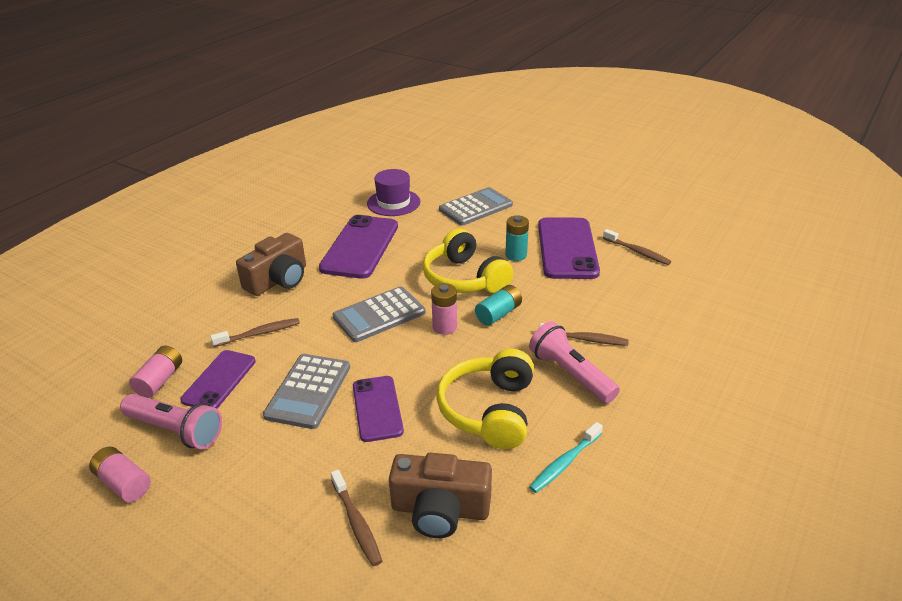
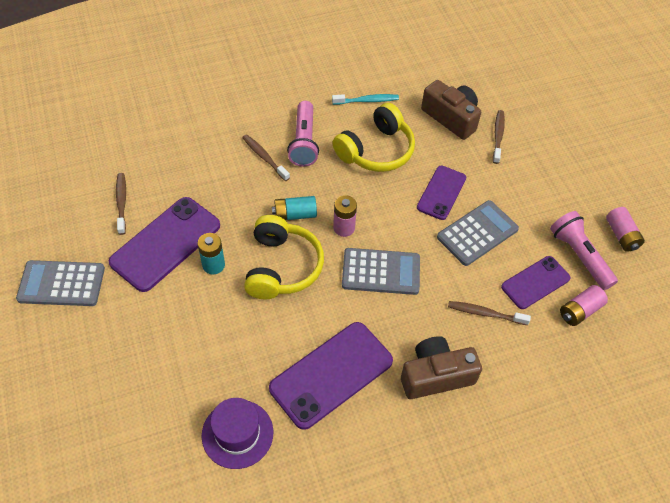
camera: 145 degrees left, 20 degrees up
grey calculator [439,187,513,226] -> grey calculator moved to [16,260,105,306]

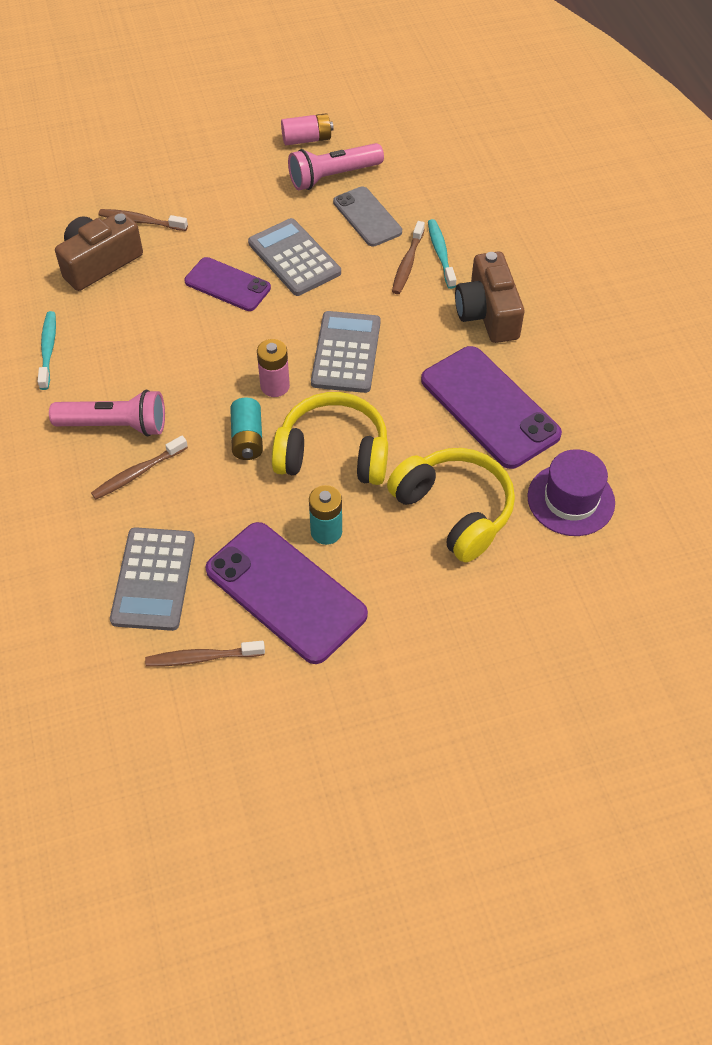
camera: 85 degrees left, 0 degrees up
grey calculator [16,260,105,306] -> grey calculator moved to [110,527,195,631]
yellow headphones [332,103,415,172] -> yellow headphones moved to [387,448,515,563]
purple phone [501,256,571,309] -> grey phone [333,186,402,246]
pink battery [560,285,608,326] -> none
none -> turquoise toothbrush [428,219,456,289]

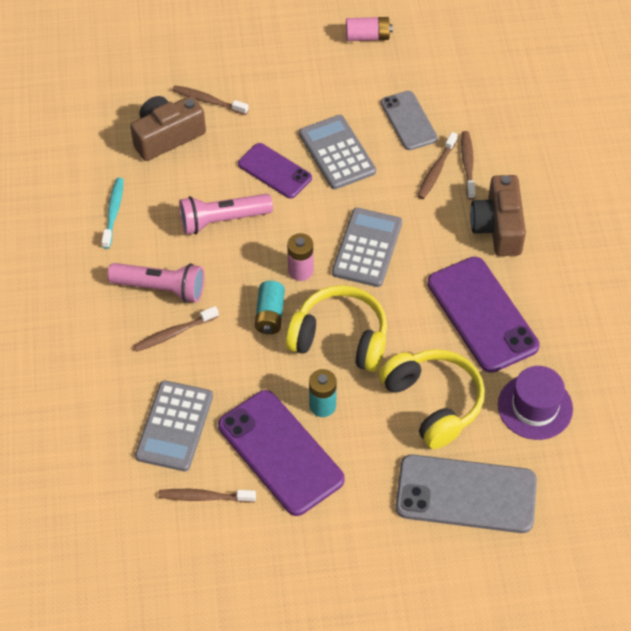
camera: 10 degrees right, 0 degrees up
pink flashlight [288,143,384,190] -> pink flashlight moved to [179,194,273,234]
turquoise toothbrush [428,219,456,289] -> brown toothbrush [461,131,476,200]
none -> grey phone [395,454,537,533]

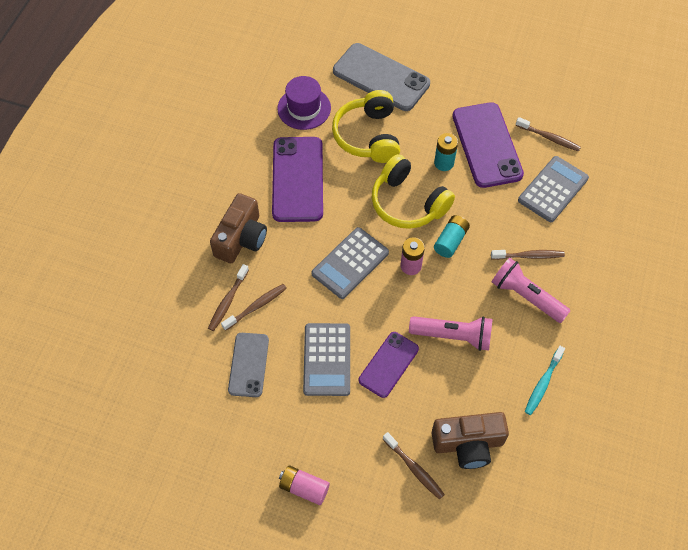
camera: 155 degrees left, 5 degrees up
purple phone [238,143,312,199] -> purple phone turned 60 degrees clockwise [359,332,419,398]
pink battery [346,17,393,41] -> pink battery moved to [279,465,330,505]

